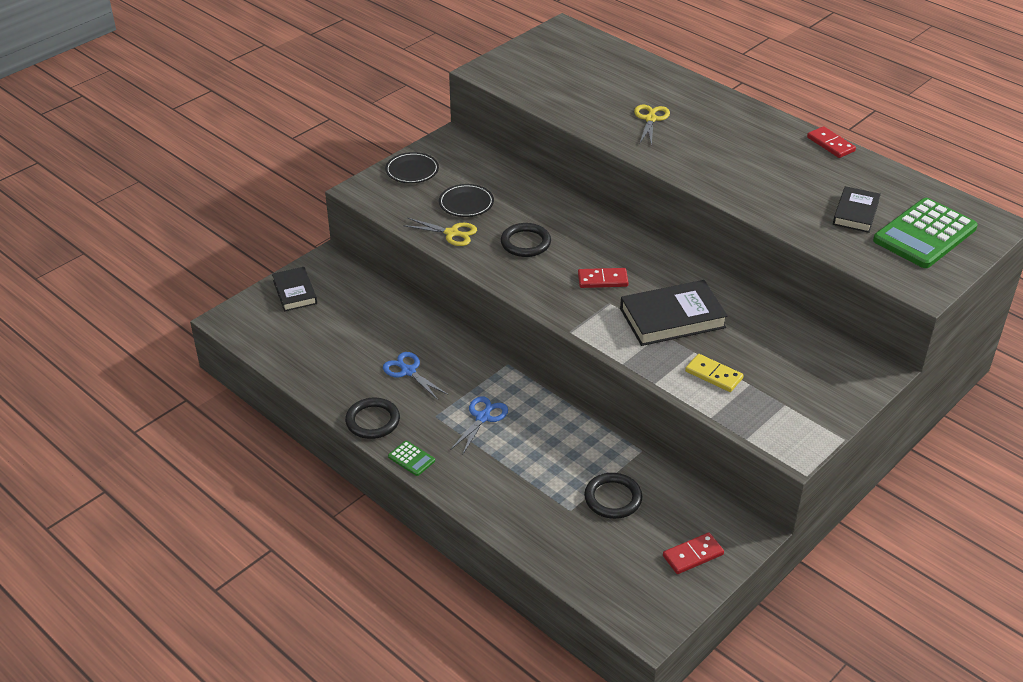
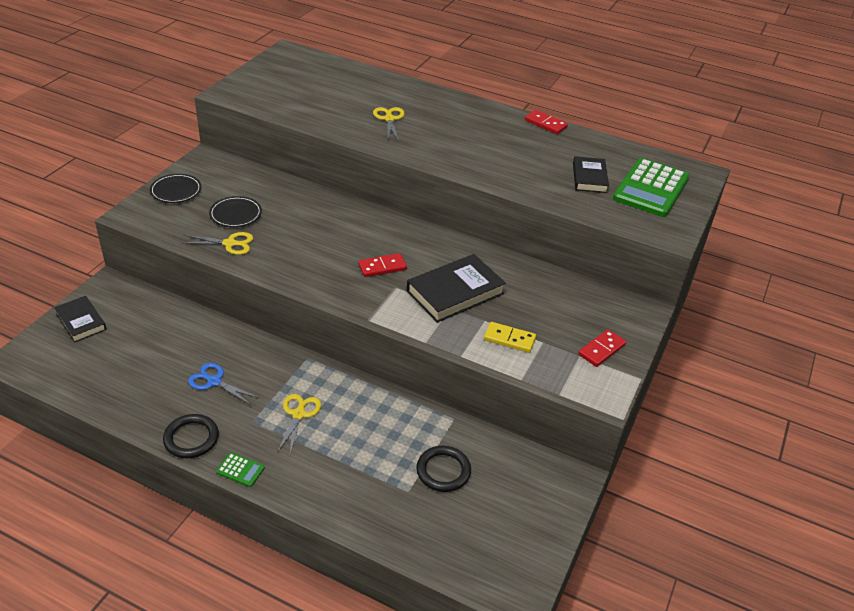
camera: 20 degrees left, 0 degrees up
blue scissors [451,396,508,454] -> yellow scissors [277,394,321,454]
black ring [501,223,551,257] -> none
red domino [663,533,724,574] -> red domino moved to [578,329,626,367]

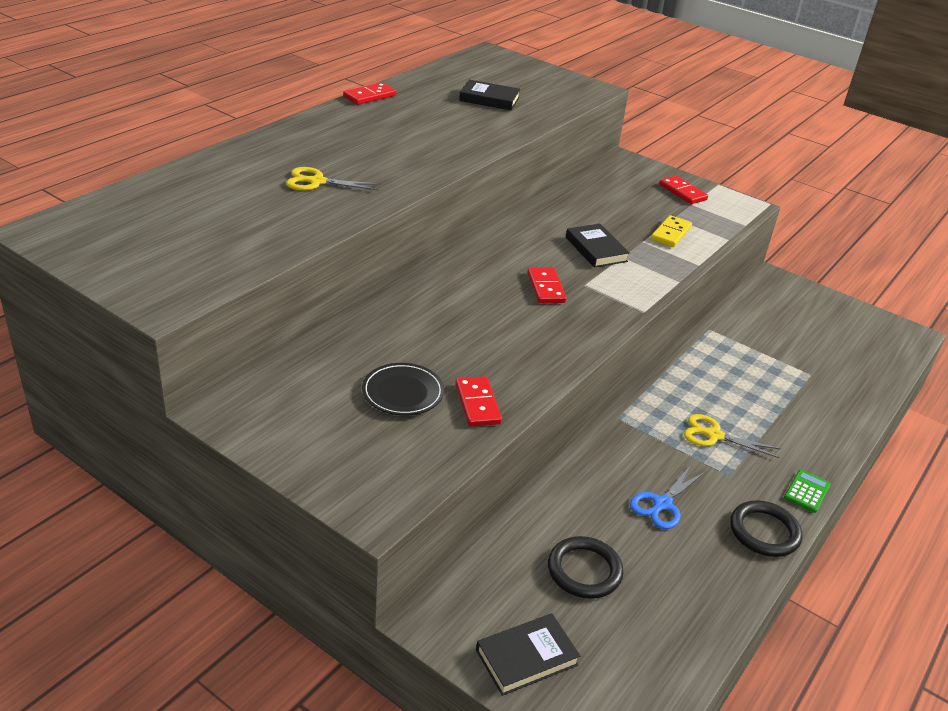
camera: 80 degrees left, 5 degrees down
black plate [150,174,201,203] -> none
yellow scissors [182,232,253,255] -> red domino [455,376,502,427]
black book [407,254,506,323] -> black book [566,224,630,268], size x0.62
black ring [416,446,471,492] -> black ring moved to [548,536,623,599]
green calculator [613,158,689,217] -> none

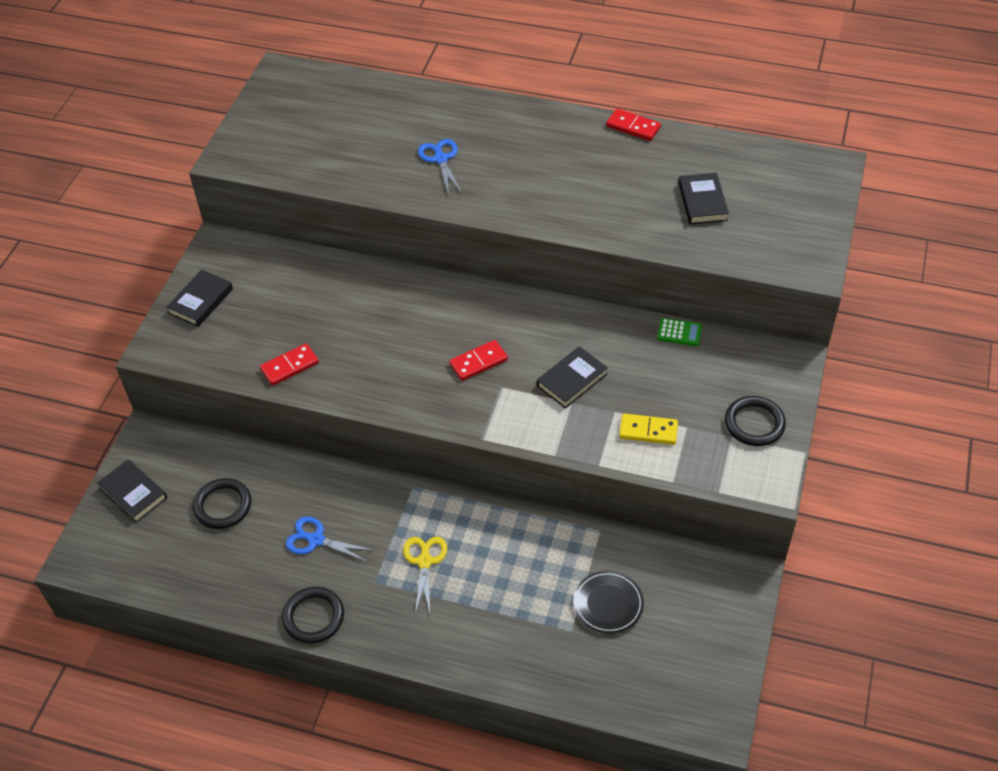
camera: 75 degrees right, 15 degrees up
yellow scissors [286,167,381,191] -> blue scissors [418,139,462,195]
black plate [362,363,444,416] -> black plate moved to [573,571,644,634]
red domino [659,176,708,204] -> black ring [725,396,786,446]
green calculator [784,470,831,513] -> green calculator moved to [657,318,702,346]
none -> black book [166,269,233,327]

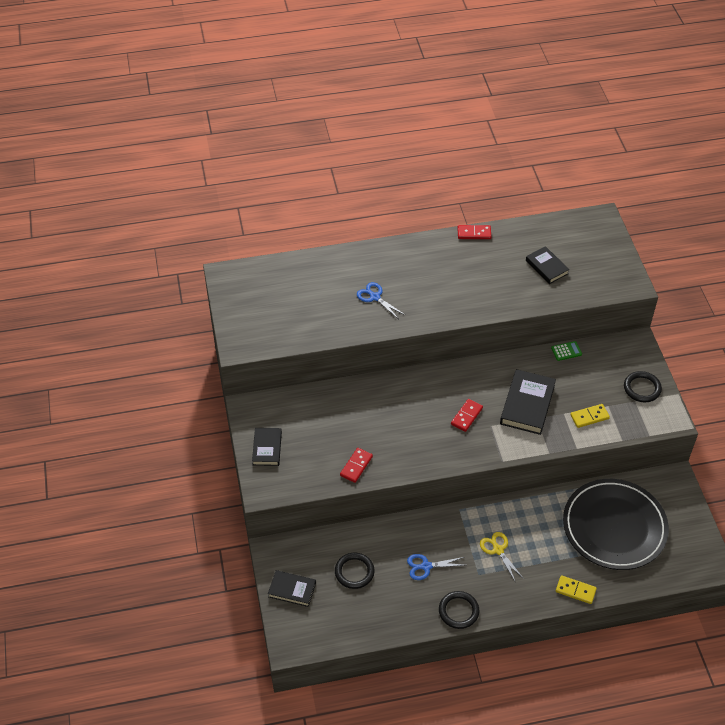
camera: 30 degrees left, 0 degrees up
black book [537,346,608,409] -> black book [500,369,556,435], size x1.61
black plate [573,571,644,634] -> black plate [563,479,669,570], size x2.36
none -> yellow domino [556,575,597,604]

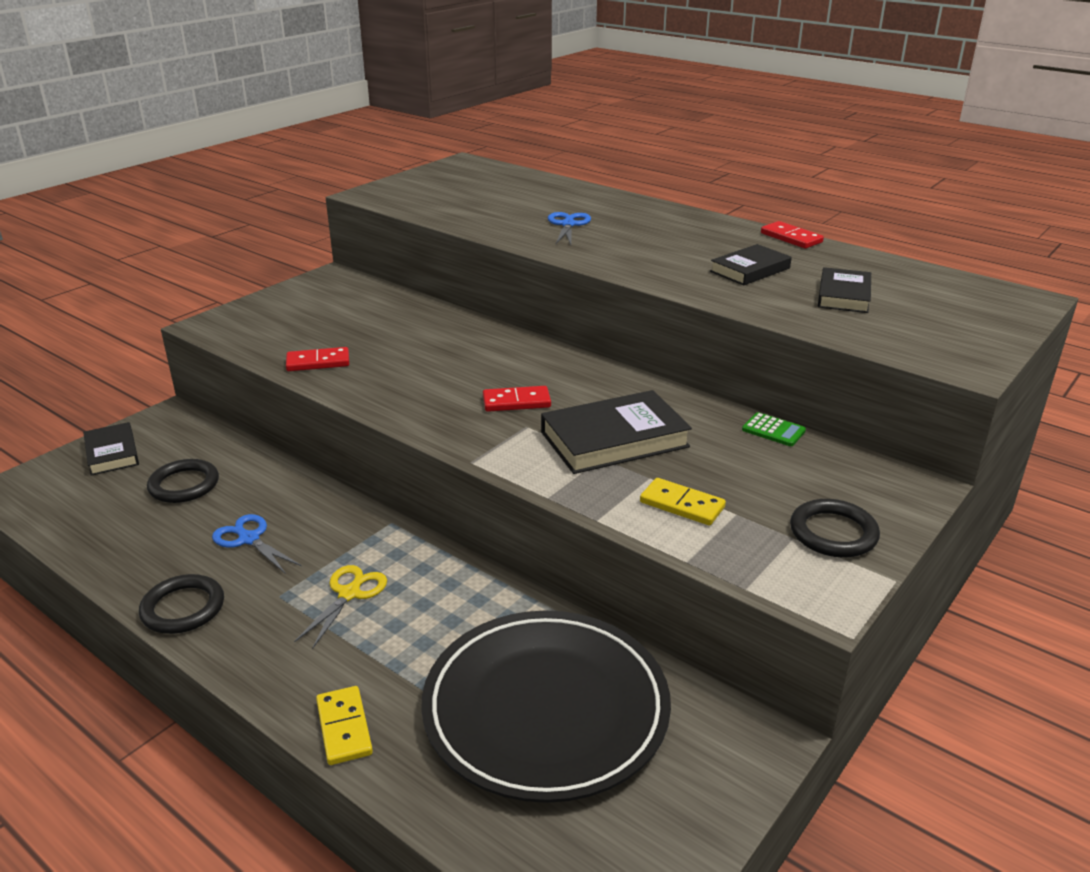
camera: 50 degrees right, 20 degrees down
black book [252,428,282,466] -> black book moved to [710,244,792,285]

